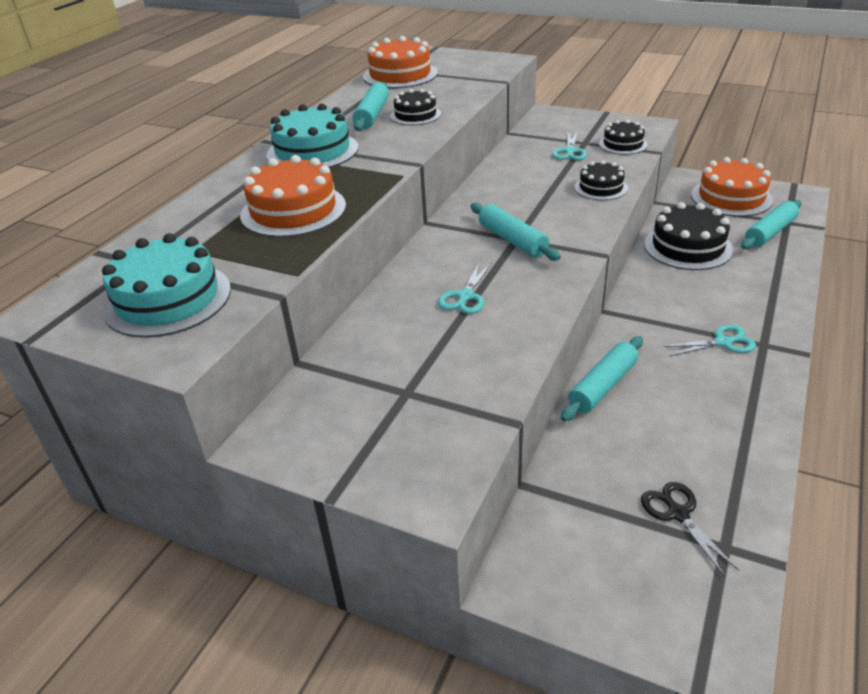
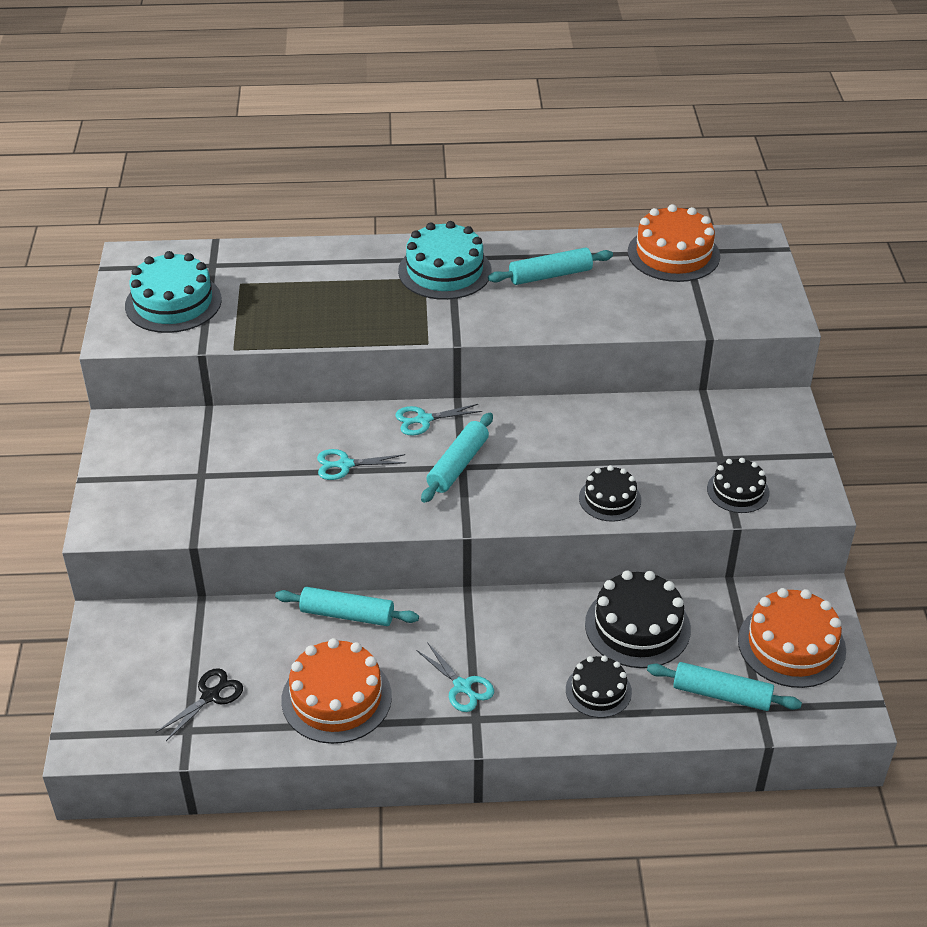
camera: 60 degrees right, 5 degrees up
orange cake [240,155,346,237] -> orange cake moved to [281,638,392,744]
black cake [390,89,441,125] -> black cake moved to [566,655,632,718]
turquoise scissors [552,131,587,160] -> turquoise scissors moved to [395,404,482,436]

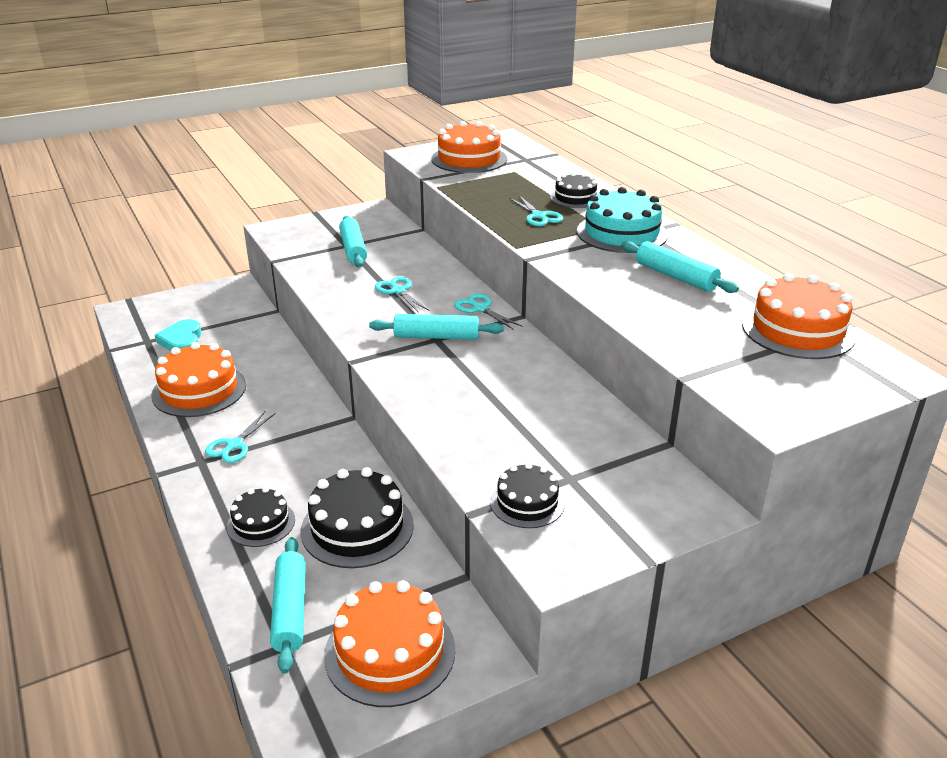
camera: 65 degrees right, 10 degrees down
turquoise cake [125,251,222,333] -> orange cake [431,121,507,173]
black scissors [156,668,243,741] -> turquoise heart [155,319,202,351]
turquoise rolling pin [275,587,419,626] -> turquoise rolling pin moved to [339,216,367,267]
black cake [579,465,641,522] -> black cake moved to [550,172,598,208]
none -> turquoise scissors [509,195,563,226]

